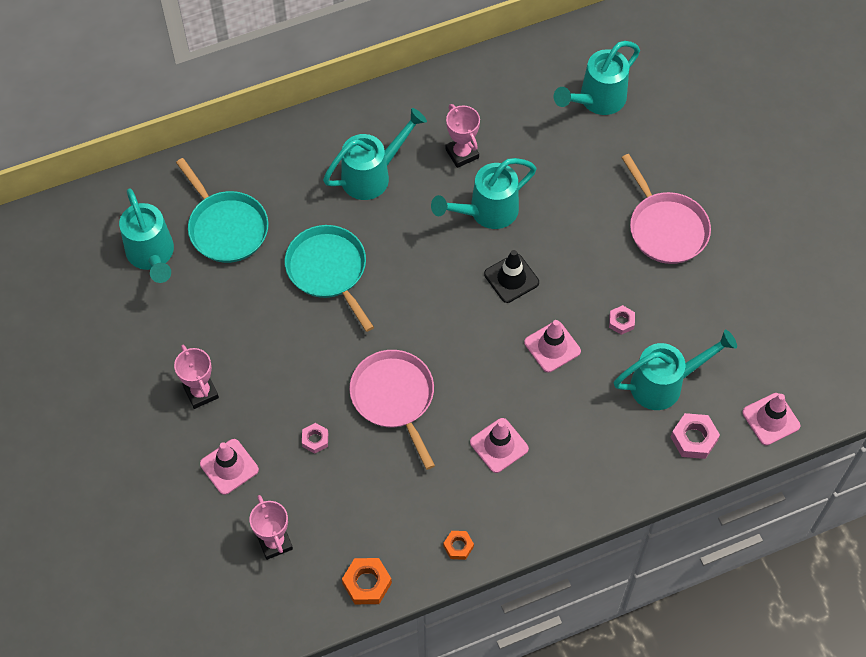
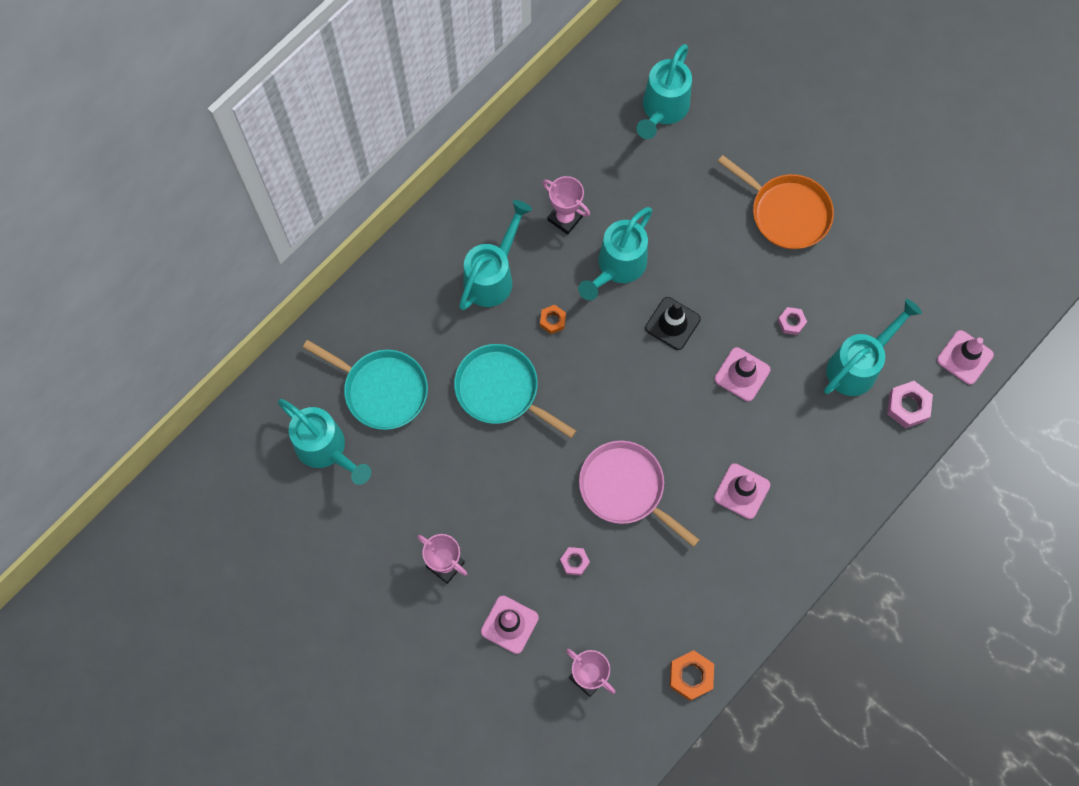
camera: 25 degrees left, 10 degrees up
orange nut [443,531,474,560] -> orange nut moved to [540,305,566,334]
pink pan [621,154,711,264] -> orange pan [717,155,834,249]

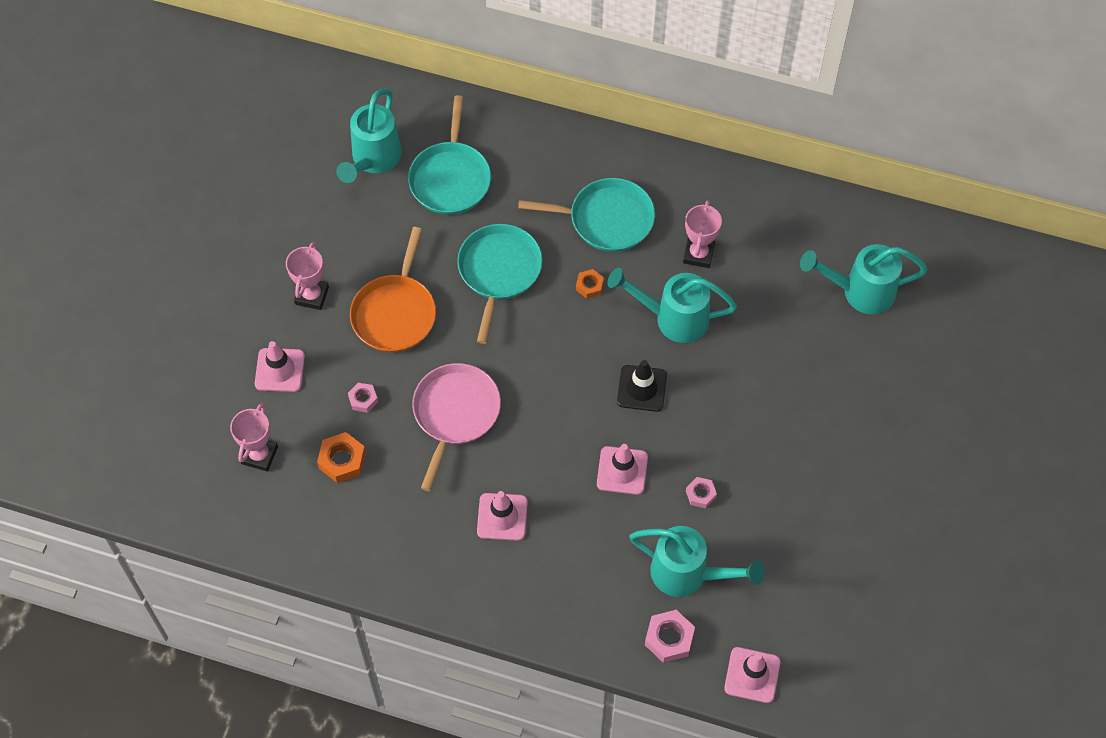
camera: 65 degrees right, 10 degrees down
turquoise watering can [459,200,532,310] -> turquoise pan [518,178,655,252]
orange nut [670,650,714,701] -> orange nut moved to [317,432,366,483]
orange pan [717,155,834,249] -> orange pan moved to [350,227,436,352]

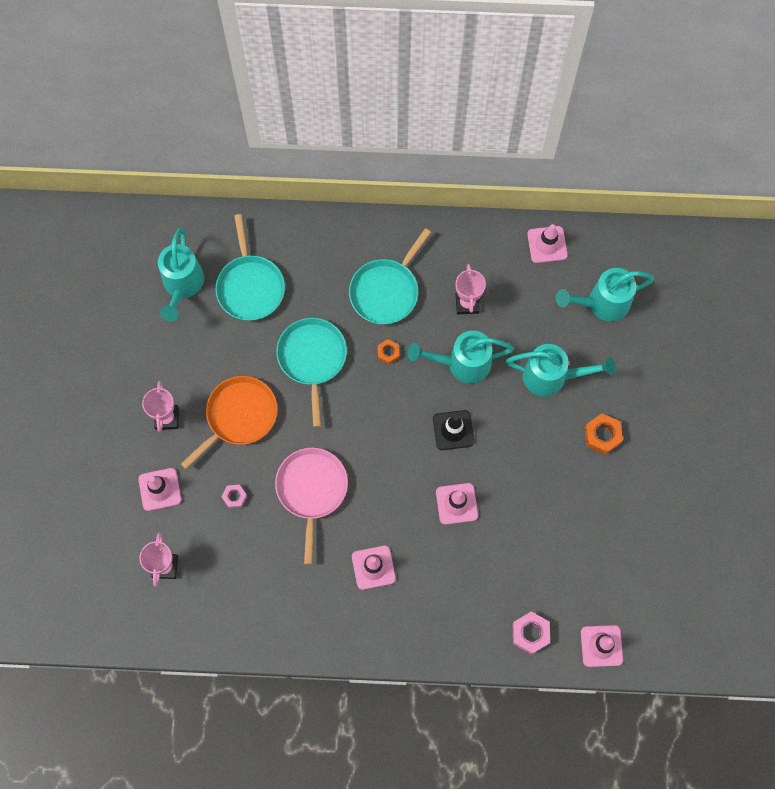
camera: 15 degrees left, 10 degrees up
orange nut [317,432,366,483] -> orange nut moved to [584,413,623,455]
orange pan [350,227,436,352] -> orange pan turned 135 degrees counterclockwise [181,376,277,469]
turquoise pan [518,178,655,252] -> turquoise pan turned 135 degrees clockwise [349,228,431,324]
turquoise watering can [630,526,764,597] -> turquoise watering can moved to [506,344,616,397]
pink nut [686,477,717,508] -> none
none -> pink traffic cone [527,224,568,263]

